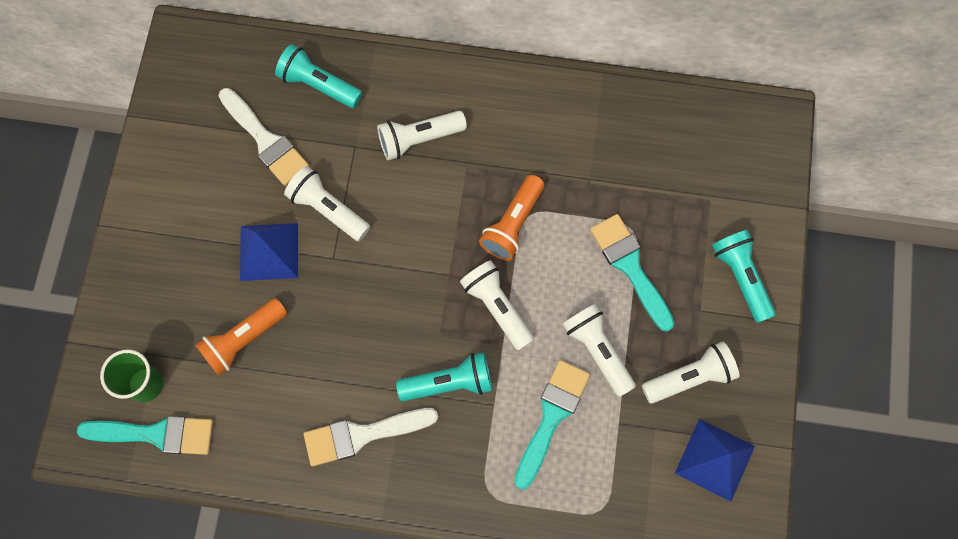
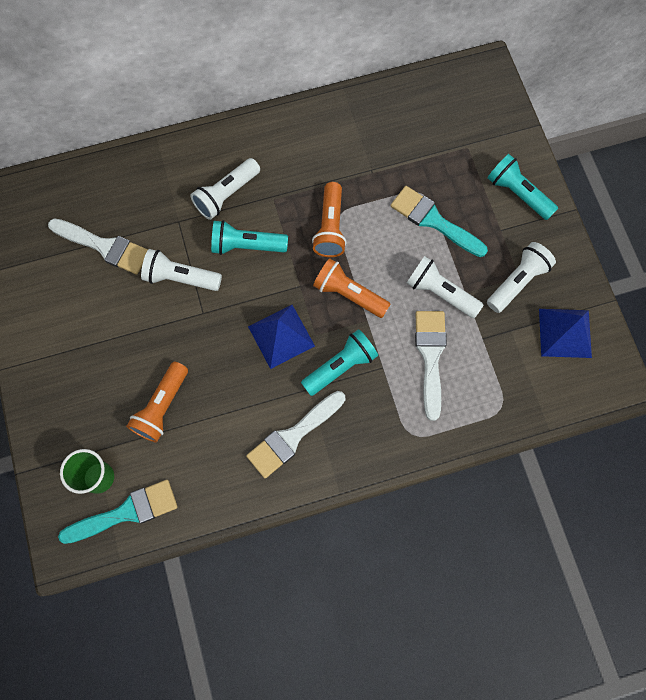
camera: 25 degrees left, 0 degrees up
blue pyramid [240,223,298,281] -> blue pyramid moved to [248,305,315,369]
turquoise flashlight [275,44,362,108] -> turquoise flashlight moved to [211,220,288,255]
white flashlight [460,260,534,351] -> orange flashlight [313,258,391,318]
turquoise brush [514,360,590,489] -> white brush [415,311,447,421]

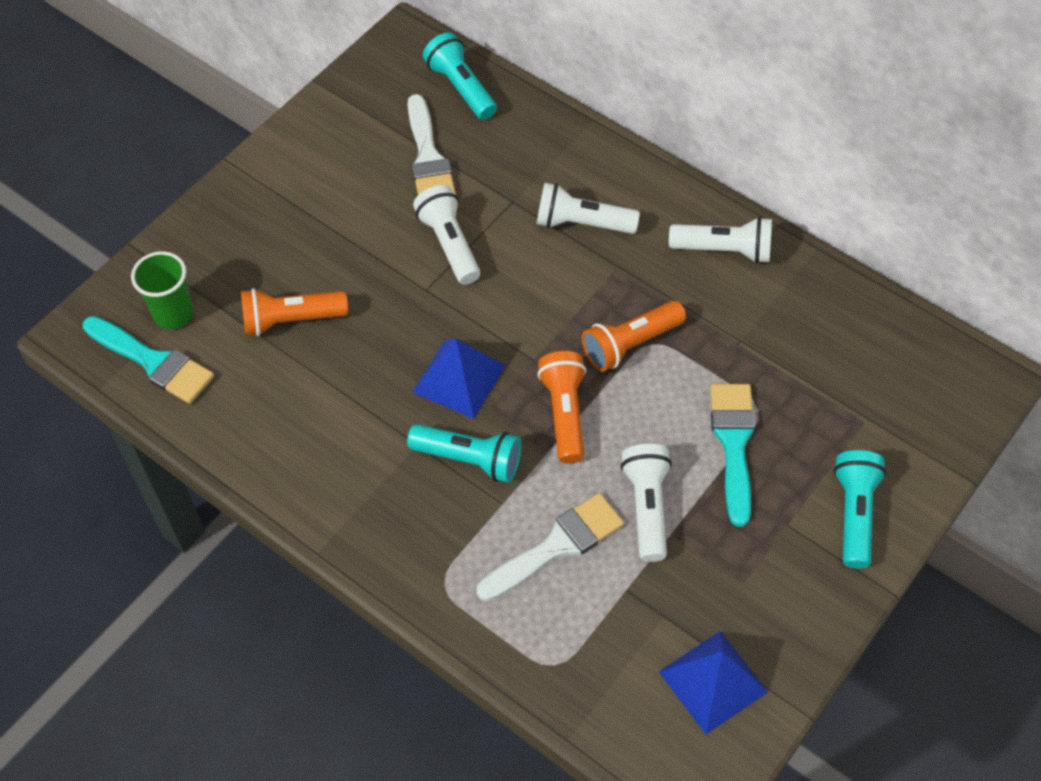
camera: 55 degrees right, 15 degrees down
turquoise flashlight [211,220,288,255] -> turquoise flashlight moved to [423,33,497,120]
white brush [246,391,345,478] -> none
white flashlight [487,242,556,313] -> white flashlight moved to [669,217,772,263]

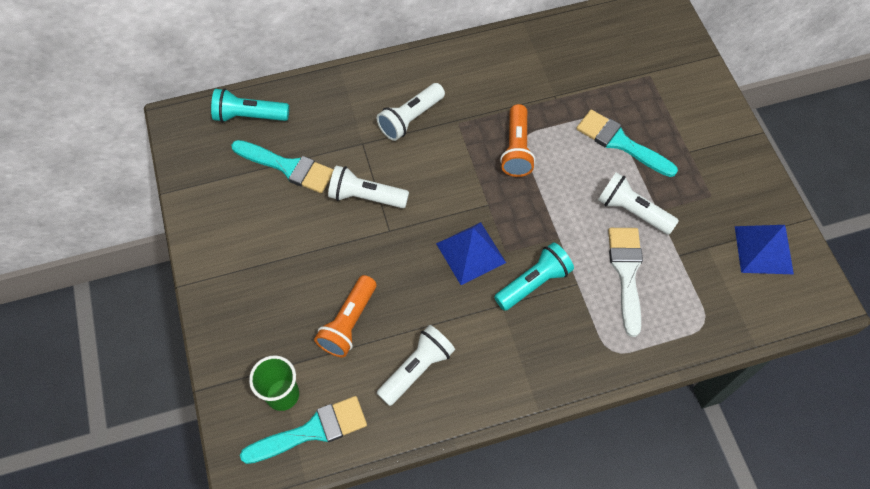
camera: 55 degrees left, 5 degrees up
white brush [407,94,456,195] -> turquoise brush [231,140,334,193]
orange flashlight [537,351,586,464] -> none
white flashlight [669,217,772,263] -> white flashlight moved to [377,325,455,406]
turquoise flashlight [834,450,886,569] -> none

